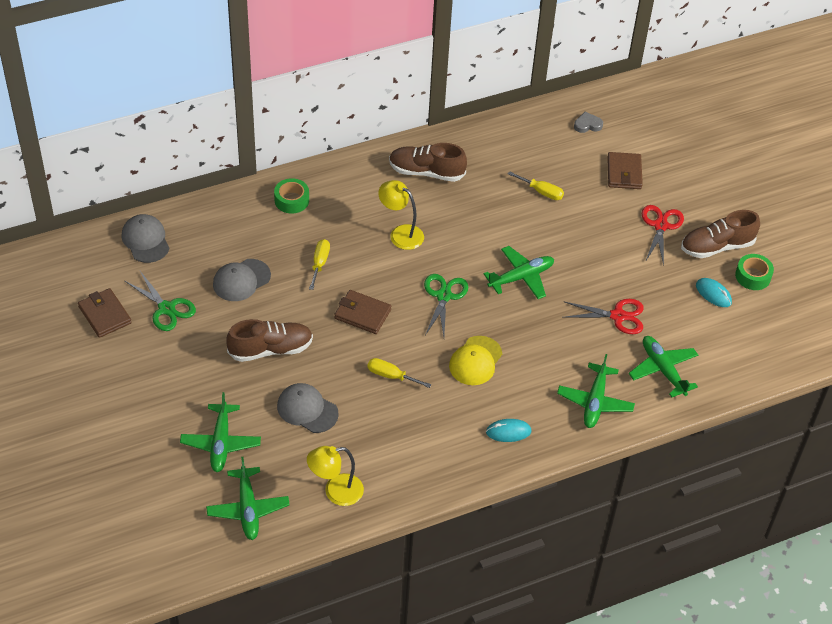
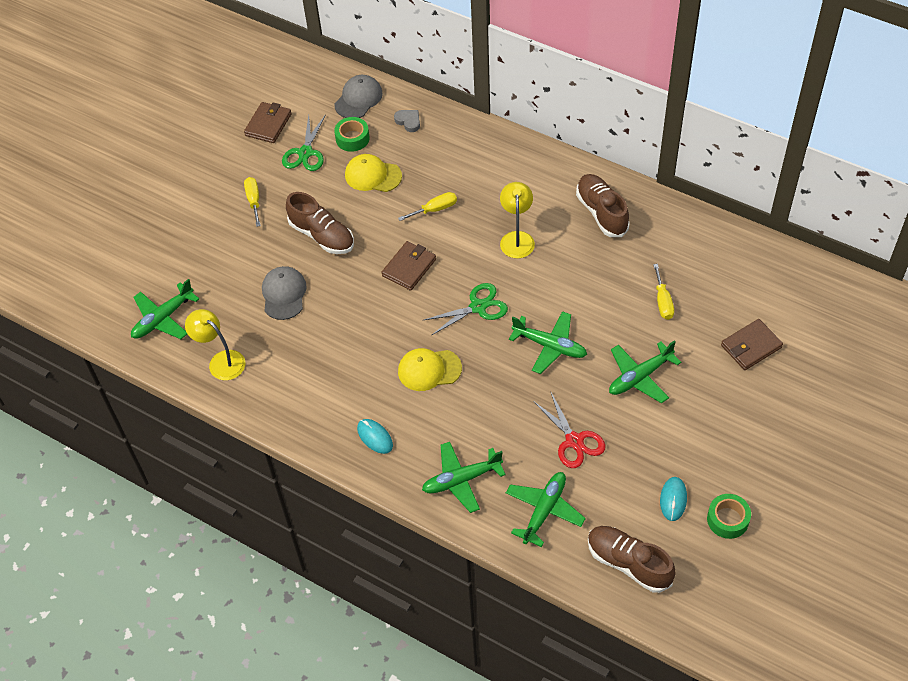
camera: 60 degrees right, 5 degrees up
green plane [180,392,261,472] -> green plane moved to [609,340,681,403]
grey cap [213,259,271,301] -> yellow cap [345,154,402,192]
green tape [274,178,309,214] -> green tape moved to [334,117,370,152]
brown wallet [334,290,391,334] -> brown wallet turned 45 degrees clockwise [382,241,436,291]
yellow screwdriver [368,358,431,388] -> yellow screwdriver moved to [244,177,261,227]
grey heart [574,112,603,133] -> grey heart moved to [394,110,420,132]
red scissors [642,205,684,266] -> none
brown shoe [681,210,760,258] -> brown shoe moved to [588,526,676,593]

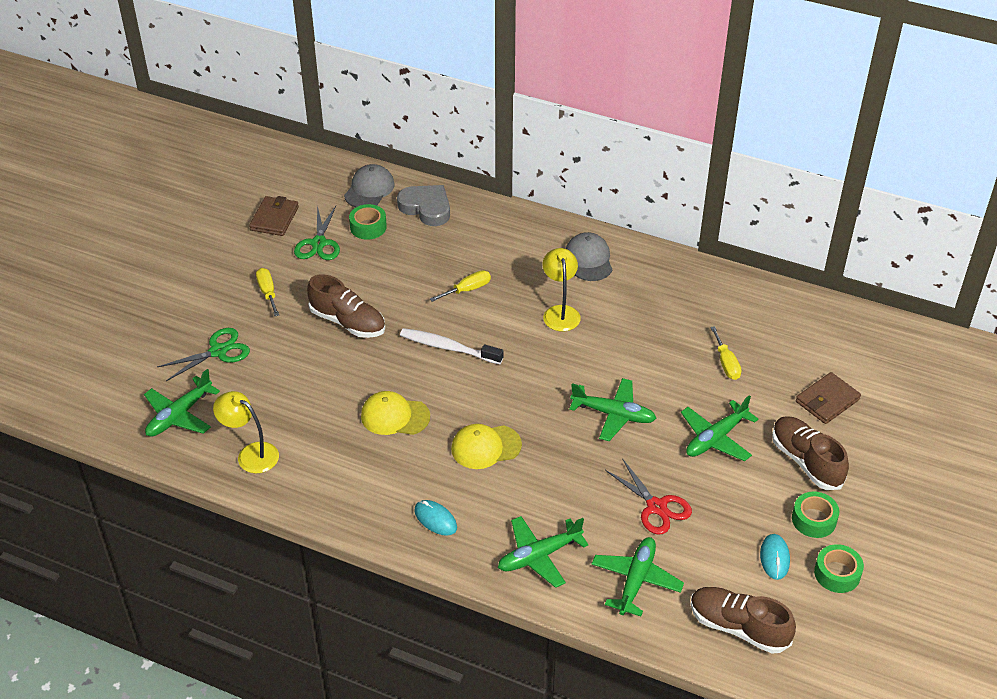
camera: 10 degrees left, 10 degrees down
grey cap [262,266,307,320] -> grey cap moved to [566,232,612,281]
yellow cap [345,154,402,192] -> yellow cap moved to [361,391,430,435]
brown wallet [382,241,436,291] -> white toothbrush [400,328,503,364]
grey heart [394,110,420,132] -> grey heart [397,185,450,226], size x1.85
green scissors [424,283,508,336] -> green scissors moved to [157,328,250,381]
brown shoe [576,174,630,237] -> brown shoe moved to [772,416,849,490]
none -> green tape [792,492,839,538]

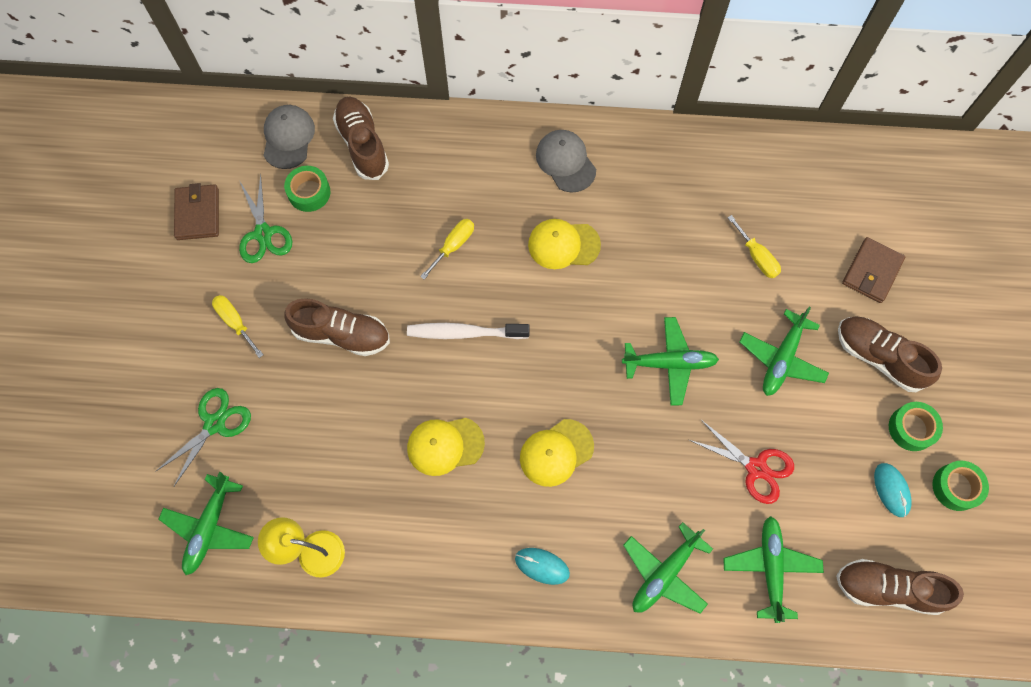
camera: 20 degrees left, 25 degrees up
grey heart [397,185,450,226] -> brown shoe [333,97,389,180]
yellow lamp [543,248,581,331] -> yellow cap [528,219,601,269]

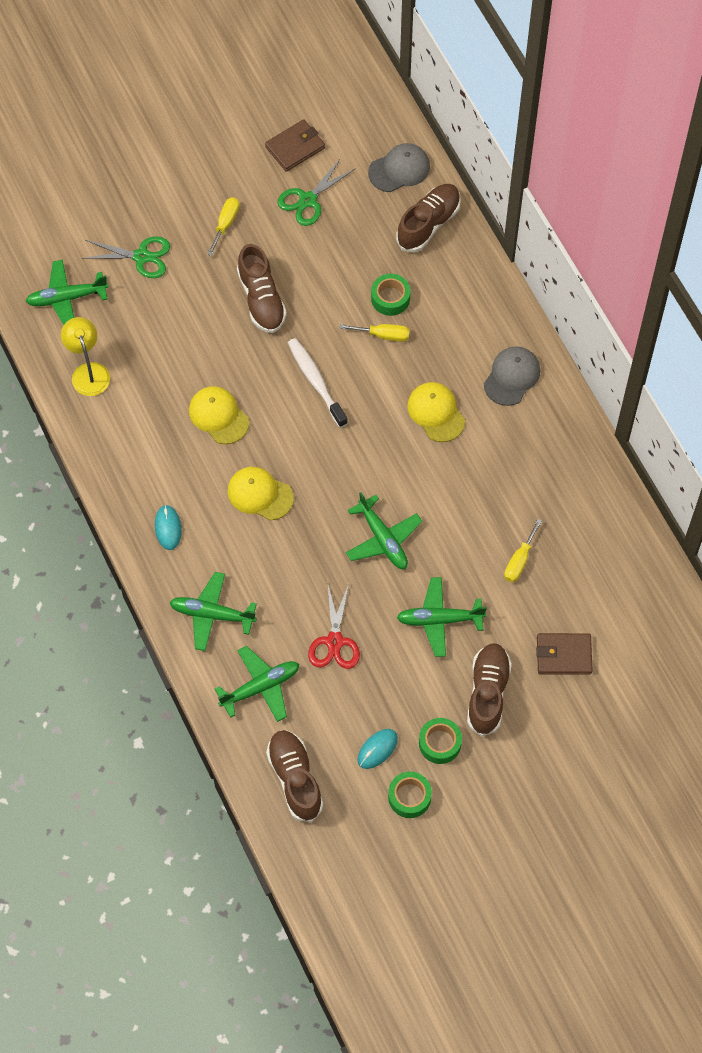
camera: 60 degrees right, 5 degrees down
green tape [284,166,330,212] -> green tape moved to [371,274,411,316]

